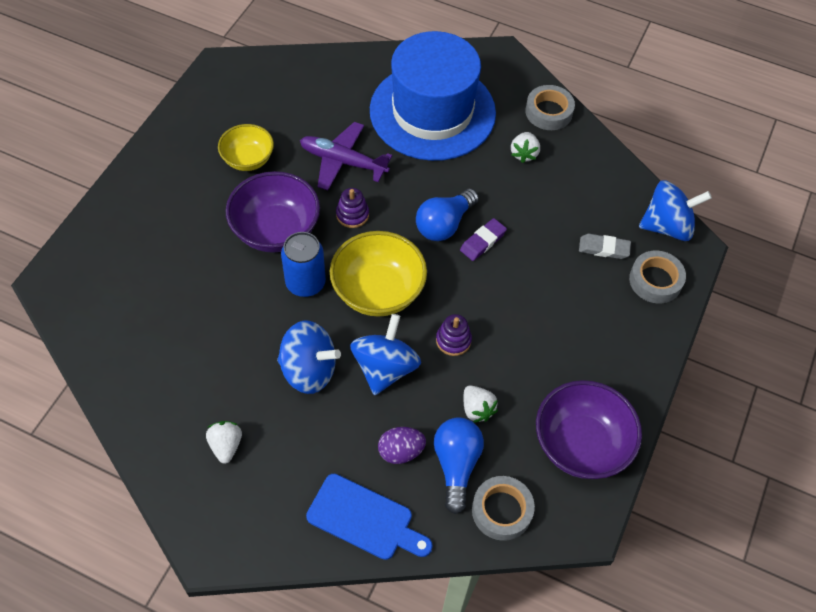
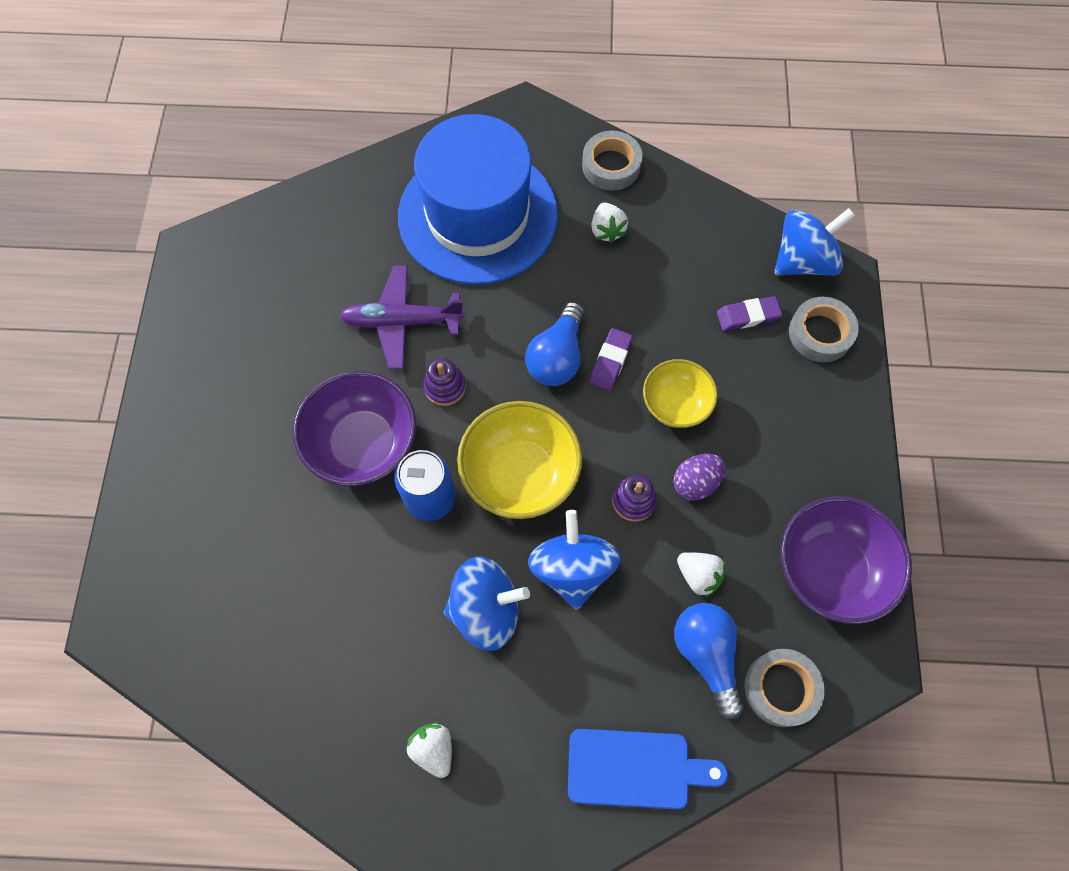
camera: 20 degrees left, 10 degrees up
yellow bowl [218,124,274,171] -> yellow bowl moved to [643,359,718,428]
purple egg [378,427,426,464] -> purple egg moved to [673,454,726,501]
grey eraser [579,234,631,259] -> purple eraser [717,296,782,331]

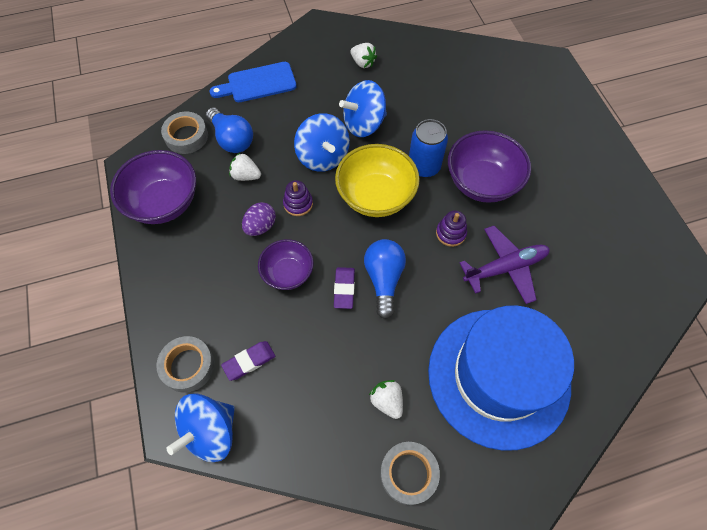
camera: 160 degrees right, 5 degrees down
yellow bowl [643,359,718,428] -> purple bowl [258,239,314,290]

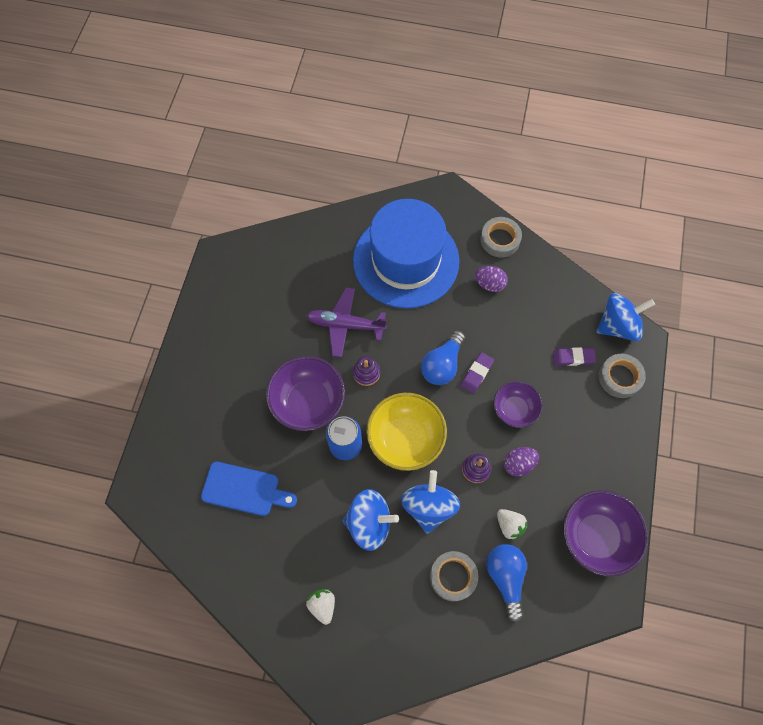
camera: 150 degrees left, 5 degrees up
grey tape [161,112,208,154] -> grey tape moved to [430,551,478,601]
blue cutting board [210,62,297,102] -> blue cutting board moved to [201,462,297,516]
white strawberry [369,380,403,419] -> purple egg [475,266,508,292]

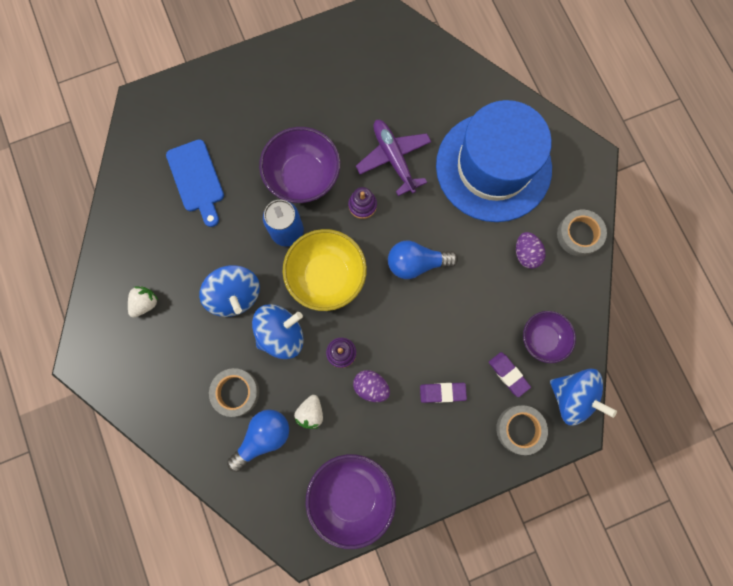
camera: 55 degrees right, 10 degrees up
purple eraser [461,352,494,393] -> purple eraser moved to [420,383,467,403]
purple bowl [494,381,543,428] -> purple bowl moved to [523,311,576,363]

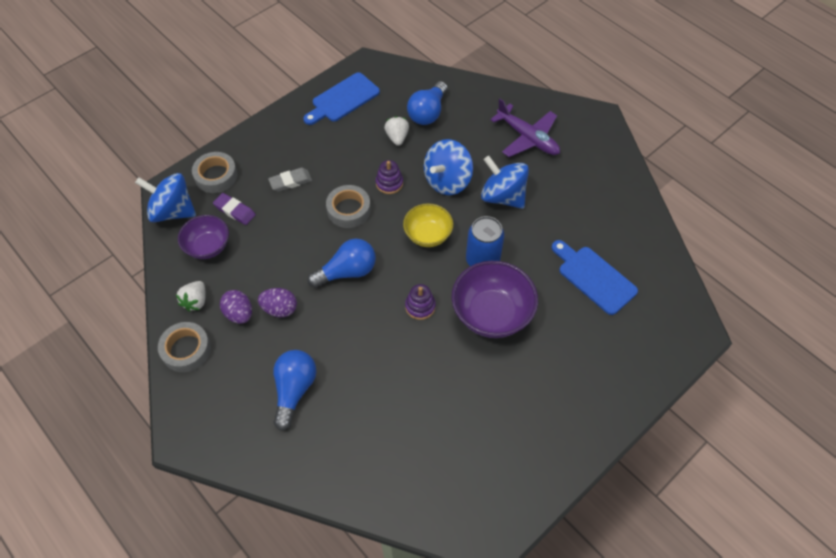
camera: 160 degrees right, 20 degrees down
white strawberry [128,286,158,318] -> white strawberry moved to [176,281,205,312]
grey tape [209,368,259,417] -> grey tape moved to [326,185,371,228]
yellow bowl [283,229,367,311] -> yellow bowl [403,203,453,247], size x0.63
purple bowl [306,454,396,549] -> blue cutting board [303,72,380,125]
purple egg [353,370,390,402] -> purple egg moved to [258,288,297,317]
purple plane [356,120,431,196] -> purple plane moved to [490,99,560,157]
purple eraser [420,383,467,403] -> grey eraser [268,168,312,192]
blue hat [436,100,552,222] -> blue light bulb [273,350,316,431]

